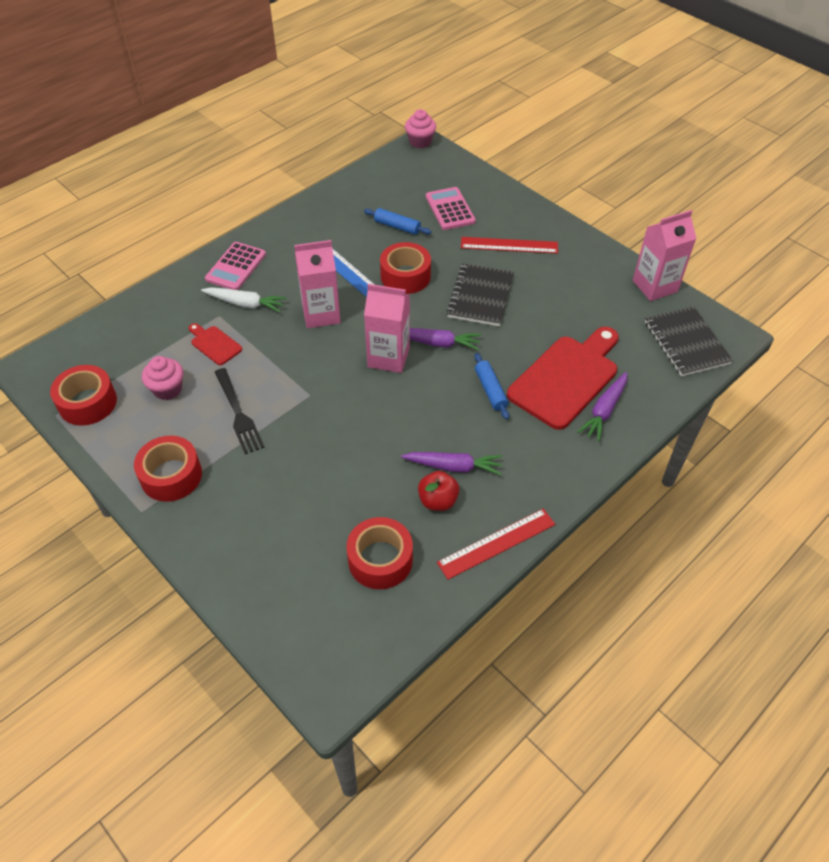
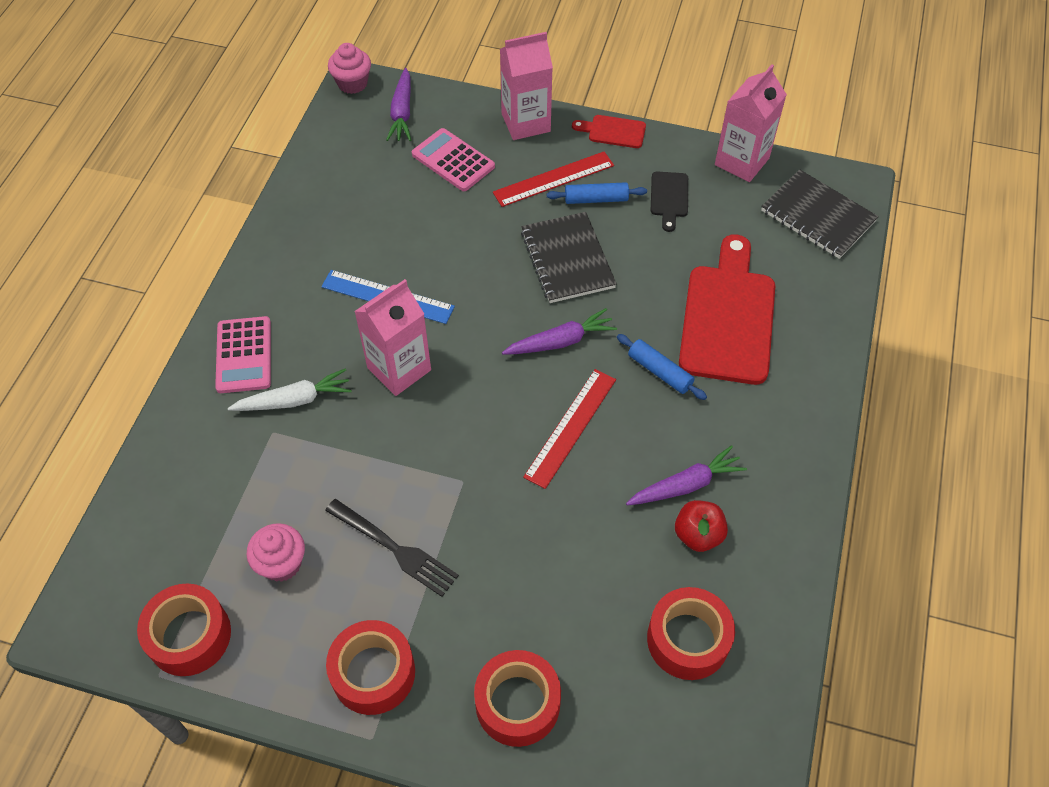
camera: 30 degrees left, 5 degrees up
red cutting board [188,323,242,365] -> red cutting board moved to [572,115,646,148]
blue rolling pin [364,208,432,235] -> blue rolling pin moved to [547,182,647,204]
pink carton [364,284,410,373] -> pink carton moved to [500,32,553,140]
red tape [380,242,431,294] -> red tape moved to [474,650,561,747]
red ruler [437,509,555,580] -> red ruler moved to [523,369,616,489]
purple carrot [577,372,627,442] -> purple carrot moved to [386,68,411,141]
none -> black cutting board [651,171,688,232]

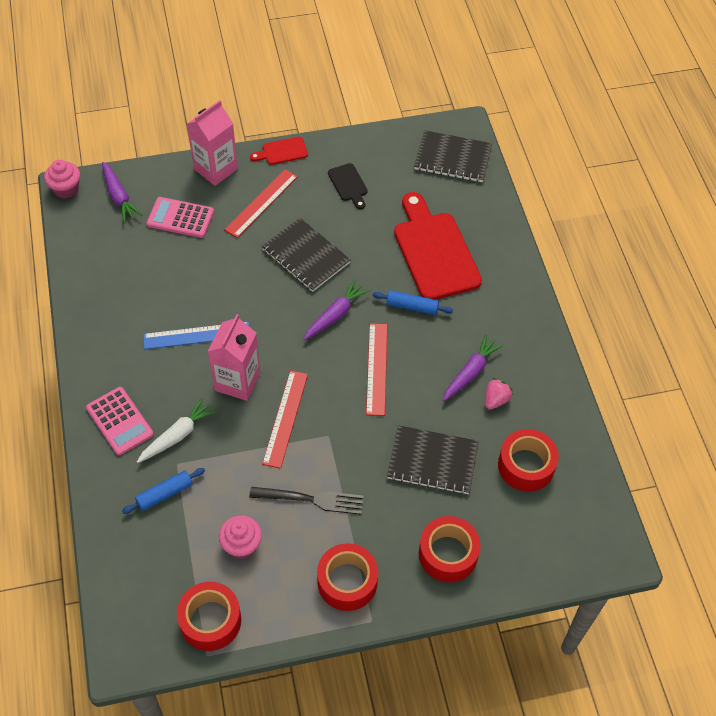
camera: 30 degrees left, 0 degrees up
blue rolling pin [547,182,647,204] -> blue rolling pin moved to [122,468,205,514]
red apple [675,500,728,552] -> pink strawberry [485,378,513,410]
pink carton [715,64,787,182] -> none
none -> red ruler [262,370,308,469]
none -> black notebook [387,425,479,495]

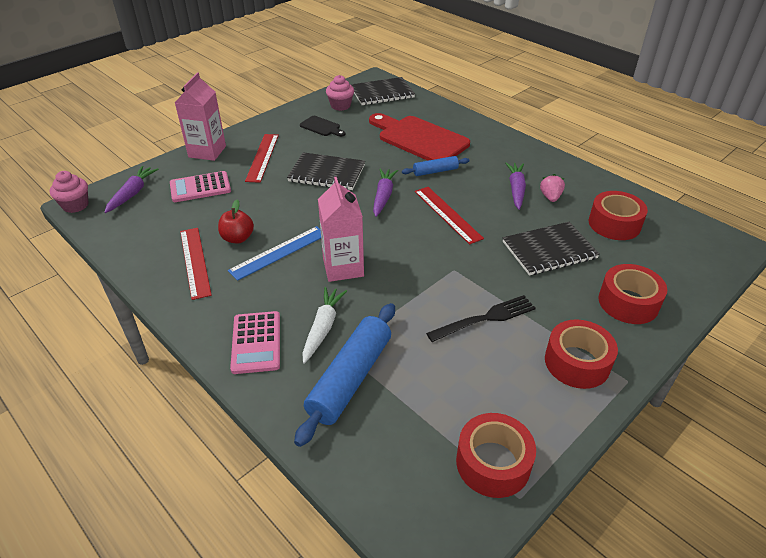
camera: 30 degrees left, 15 degrees down
pink calculator [86,387,154,455] -> pink calculator turned 60 degrees clockwise [230,311,280,374]
purple carrot [102,162,143,223] -> purple carrot turned 105 degrees counterclockwise [104,166,159,213]
blue rolling pin [122,468,205,514] -> blue rolling pin [294,303,395,447], size x1.85
pink cupcake [219,515,262,559] -> pink cupcake moved to [326,75,354,111]
red cutting board [250,137,308,165] -> none
red ruler [262,370,308,469] -> red ruler moved to [180,228,212,300]
none -> red apple [218,200,254,244]

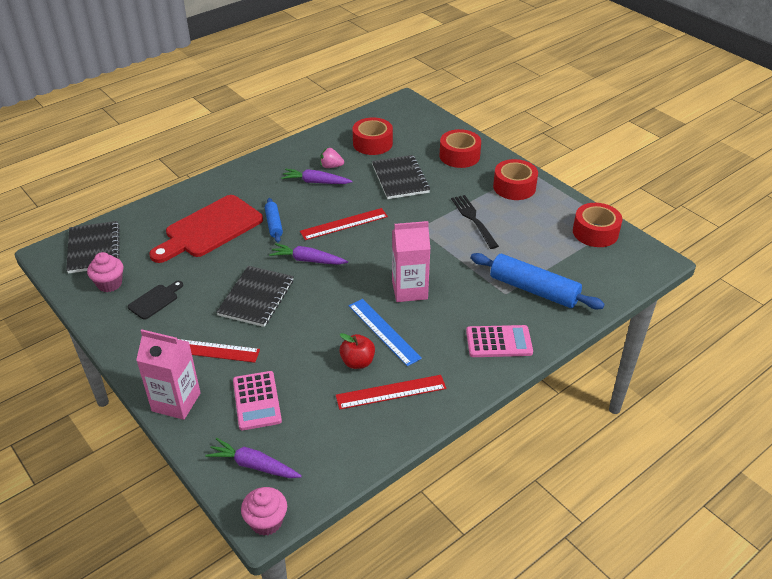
camera: 85 degrees left, 0 degrees up
white carrot [302,287,347,364] -> none

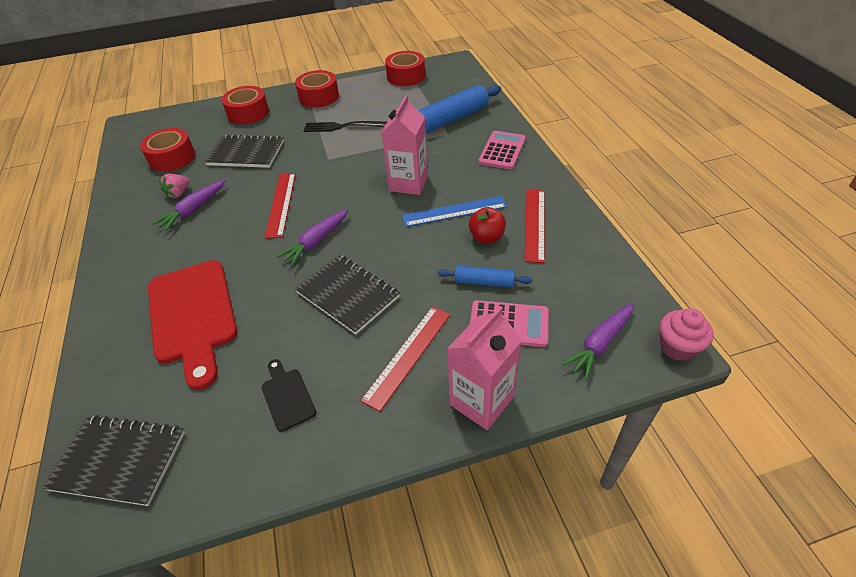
camera: 65 degrees left, 5 degrees up
pink cupcake [87,252,123,292] -> none
blue rolling pin [265,198,283,243] -> blue rolling pin moved to [438,266,532,288]

